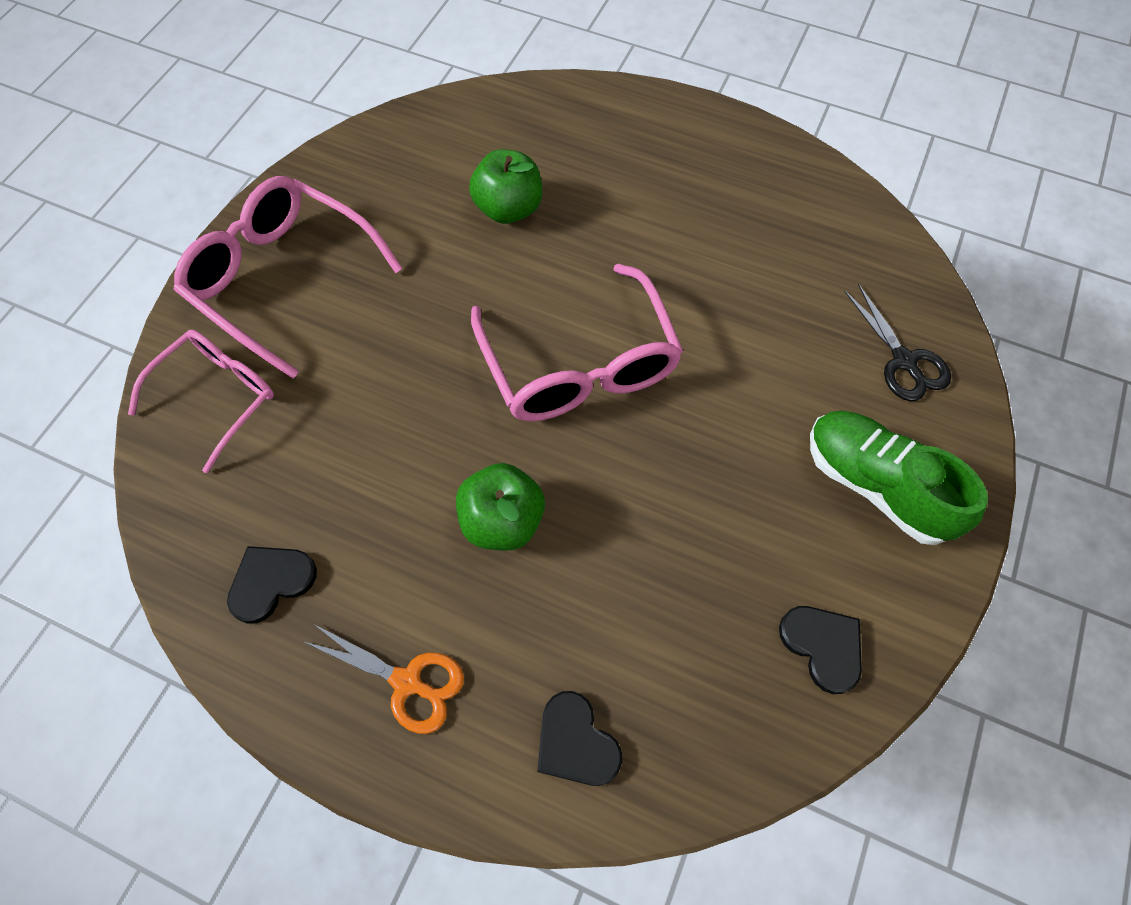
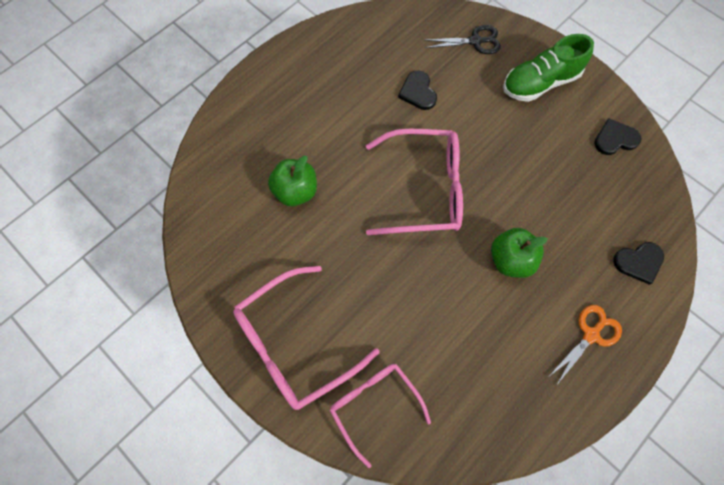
camera: 70 degrees left, 5 degrees up
black heart [227,546,317,624] -> black heart moved to [398,71,437,110]

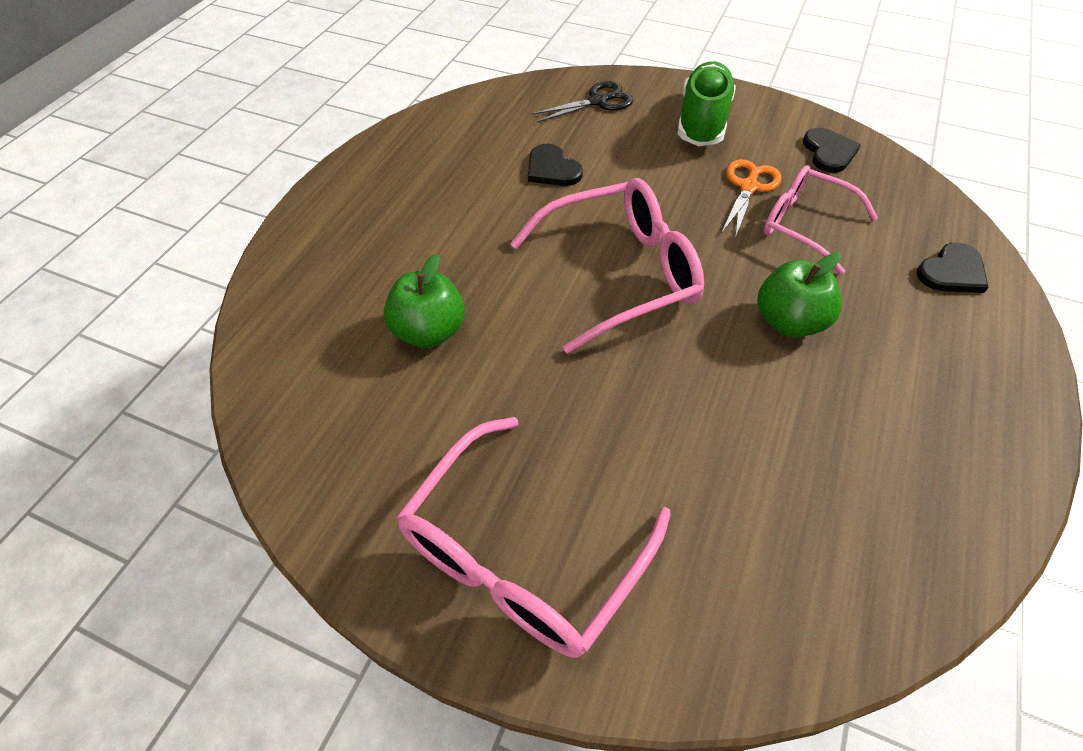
camera: 20 degrees left, 15 degrees down
pink glasses [329,364,431,468] -> pink glasses moved to [764,165,878,275]
green shoe [503,34,594,102] -> green shoe turned 150 degrees clockwise [678,61,736,146]
orange scissors [547,305,622,386] -> orange scissors moved to [721,159,782,238]
black heart [594,118,642,155] -> black heart turned 120 degrees clockwise [803,128,861,173]

